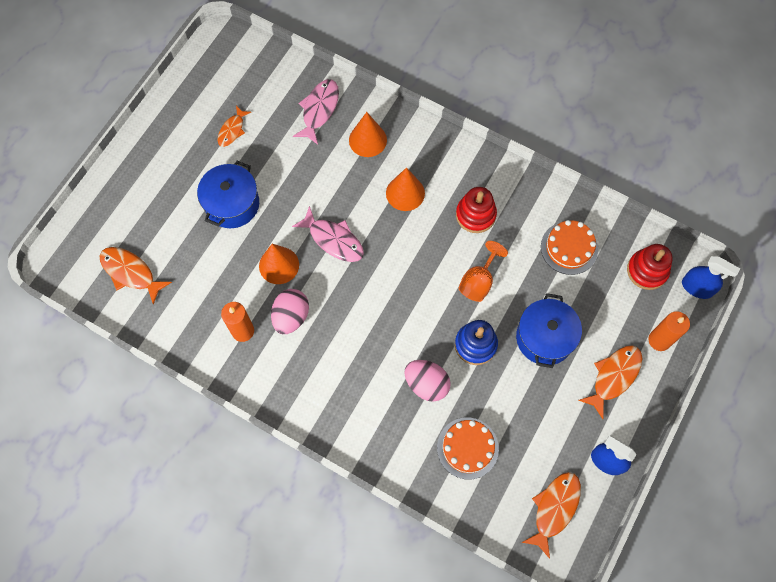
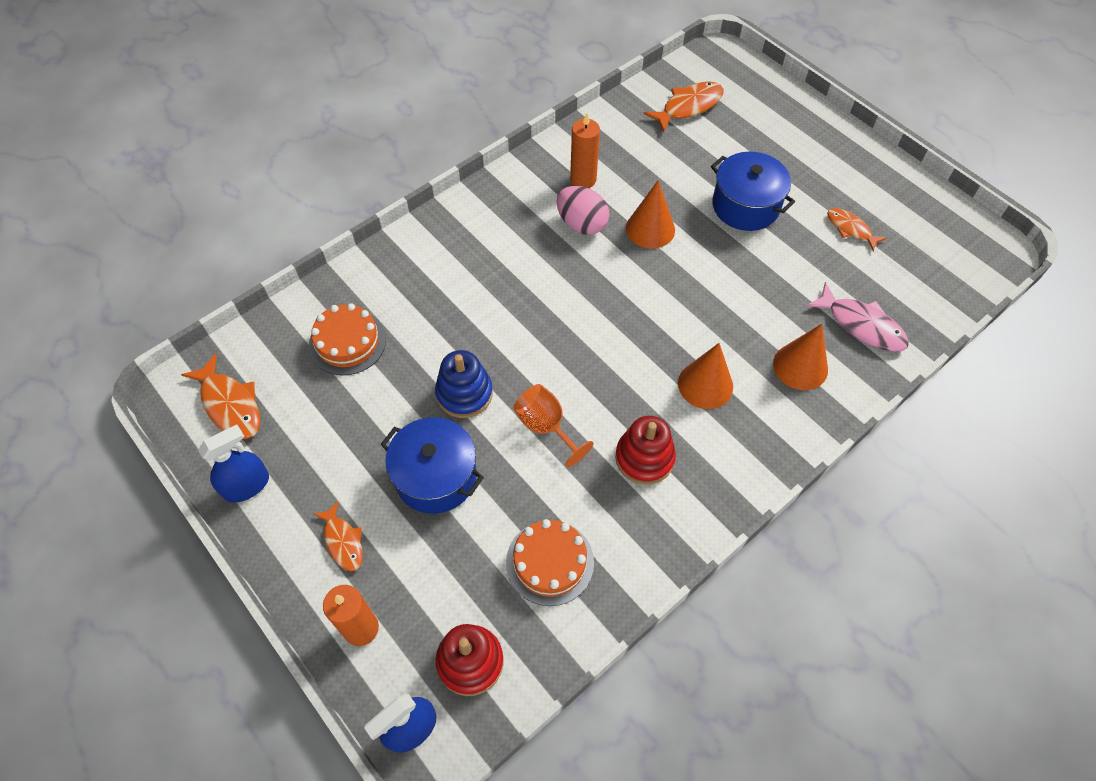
camera: 110 degrees right, 10 degrees down
pink fish [292,206,364,262] -> none
pink egg [405,360,451,402] -> none
orange fish [578,345,642,419] -> orange fish [313,501,363,571], size x0.65

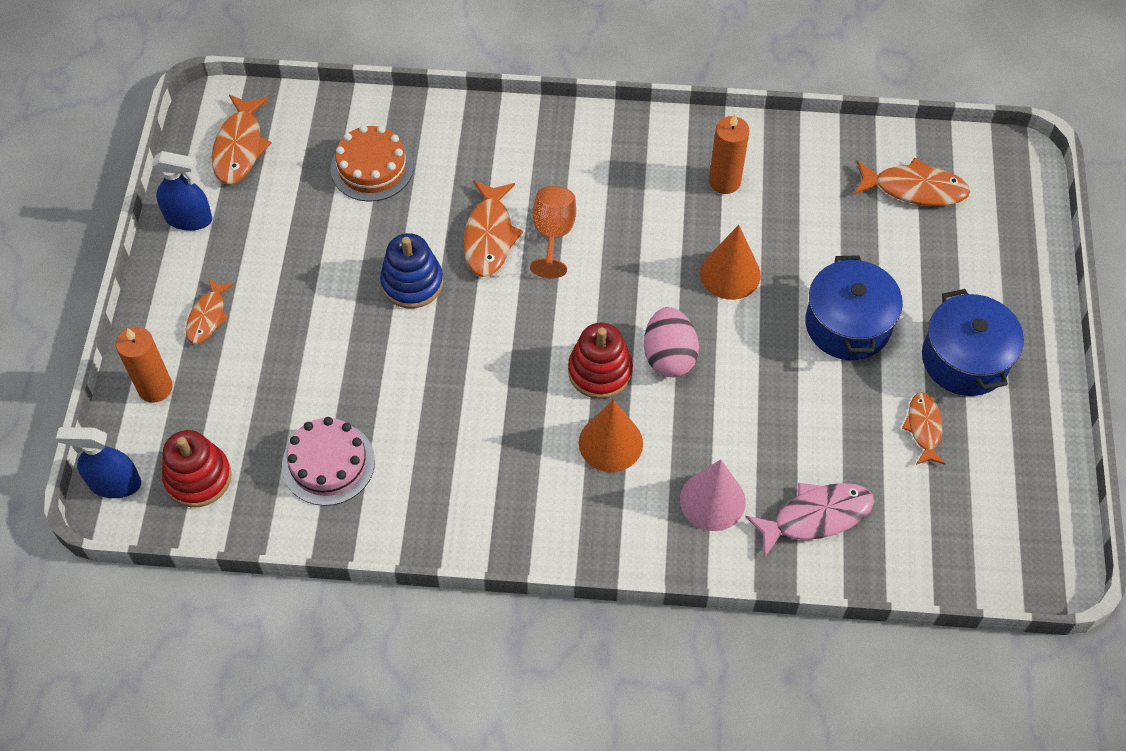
camera: 45 degrees right, 0 degrees up
blue pot [380,417,484,514] -> blue pot moved to [922,289,1024,396]
orange cake [506,519,594,606] -> pink cake [282,417,375,506]
orange goblet [513,384,594,467] -> orange goblet moved to [530,186,576,279]
pink egg [556,186,609,235] -> pink egg moved to [644,307,699,377]
red stacking toy [615,416,676,485] -> red stacking toy moved to [568,323,633,399]
orange cone [773,324,828,390] -> pink cone [680,459,746,531]
pink fish [806,282,909,352] -> pink fish turned 105 degrees counterclockwise [745,483,874,557]
none -> orange fish [463,181,523,277]

